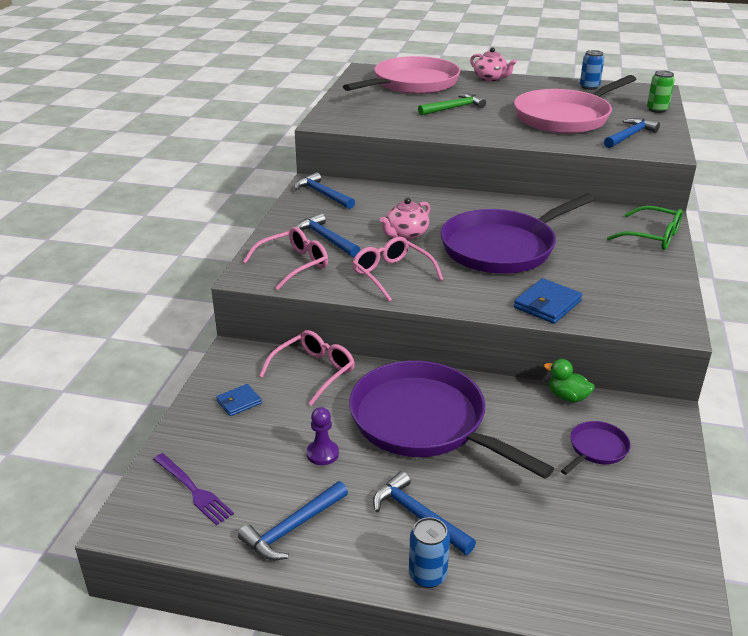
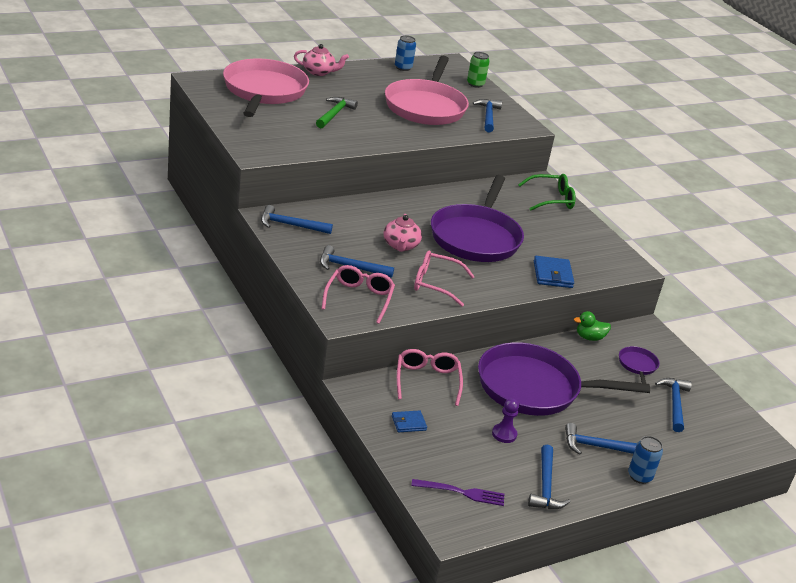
camera: 45 degrees left, 0 degrees up
blue wallet [216,384,262,416] -> blue wallet turned 60 degrees clockwise [392,410,427,432]
none -> blue hammer [655,378,692,432]

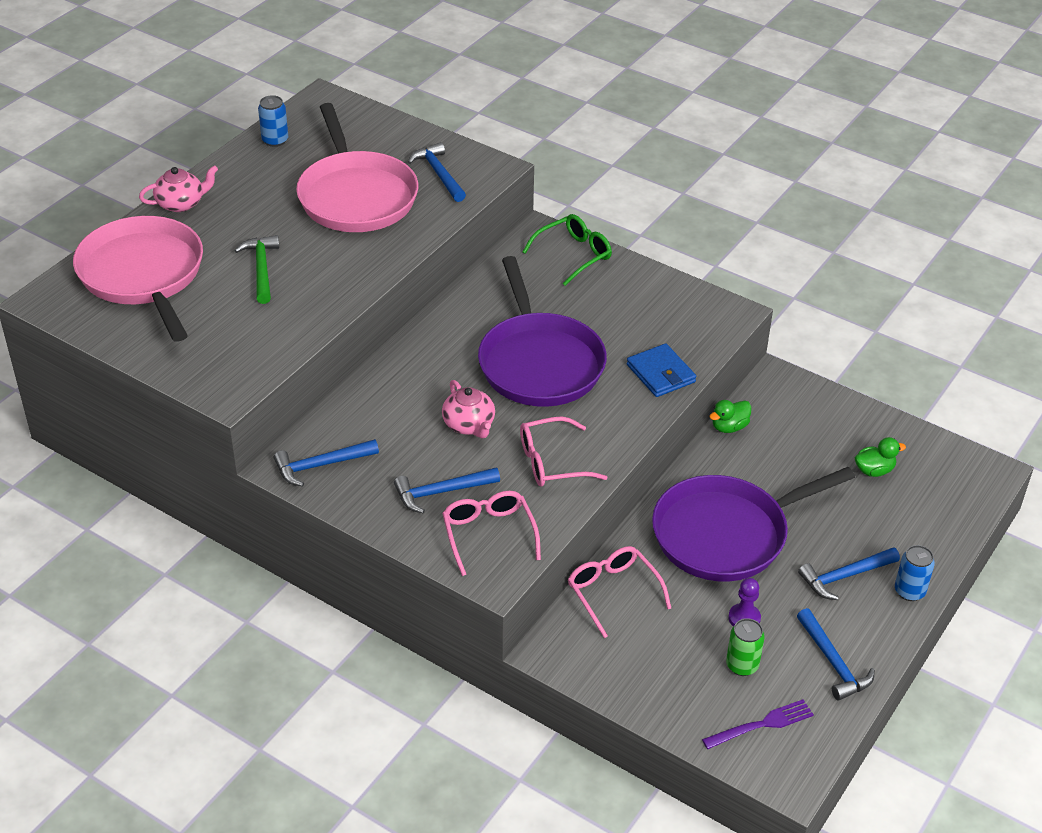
camera: 25 degrees left, 10 degrees up
blue wallet [392,410,427,432] -> none
green can [467,52,490,88] -> green can moved to [726,618,765,676]
purple pan [619,346,659,384] -> none
blue hammer [655,378,692,432] -> green duck [855,437,906,477]

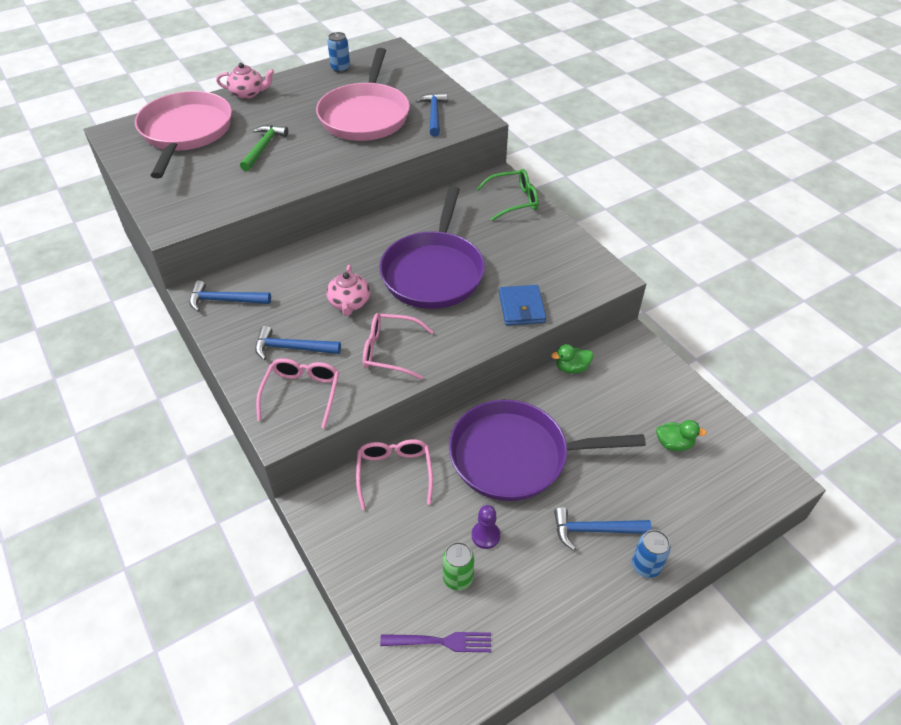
camera: 25 degrees right, 5 degrees up
blue hammer [797,608,875,701] -> none

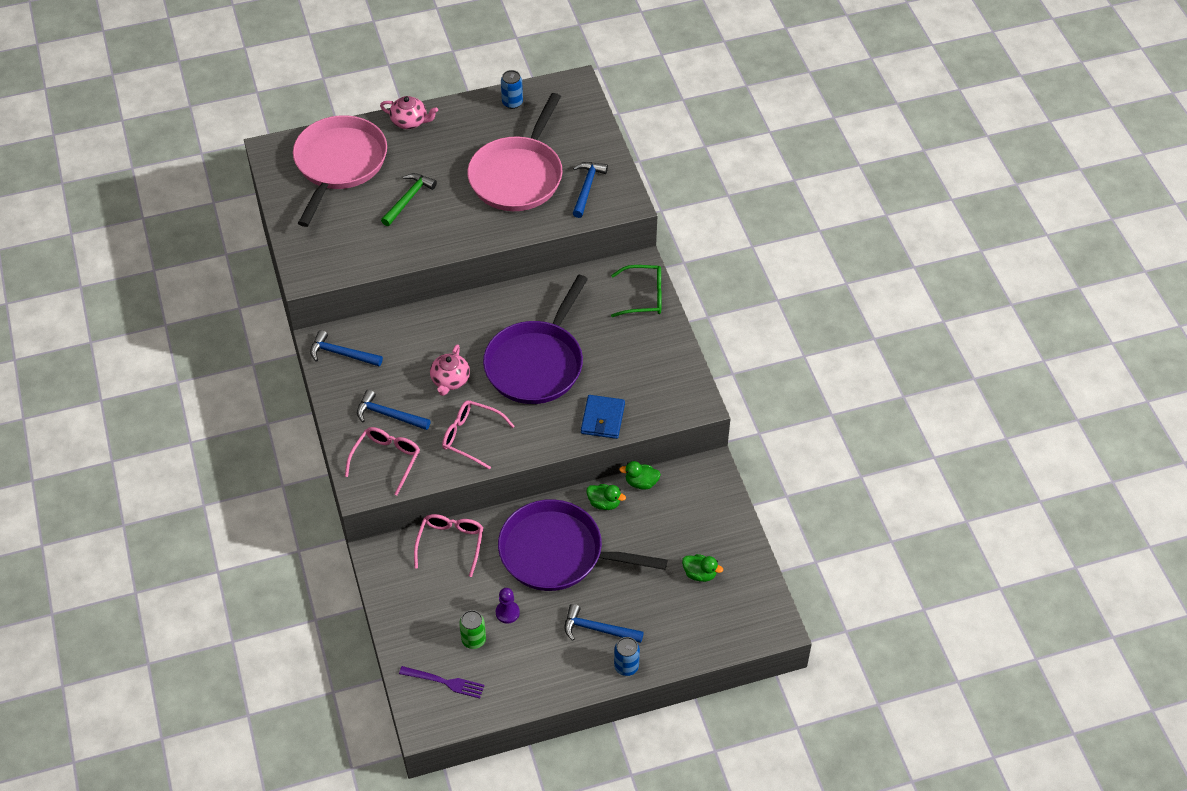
camera: 15 degrees right, 5 degrees up
none -> green duck [586,484,626,510]

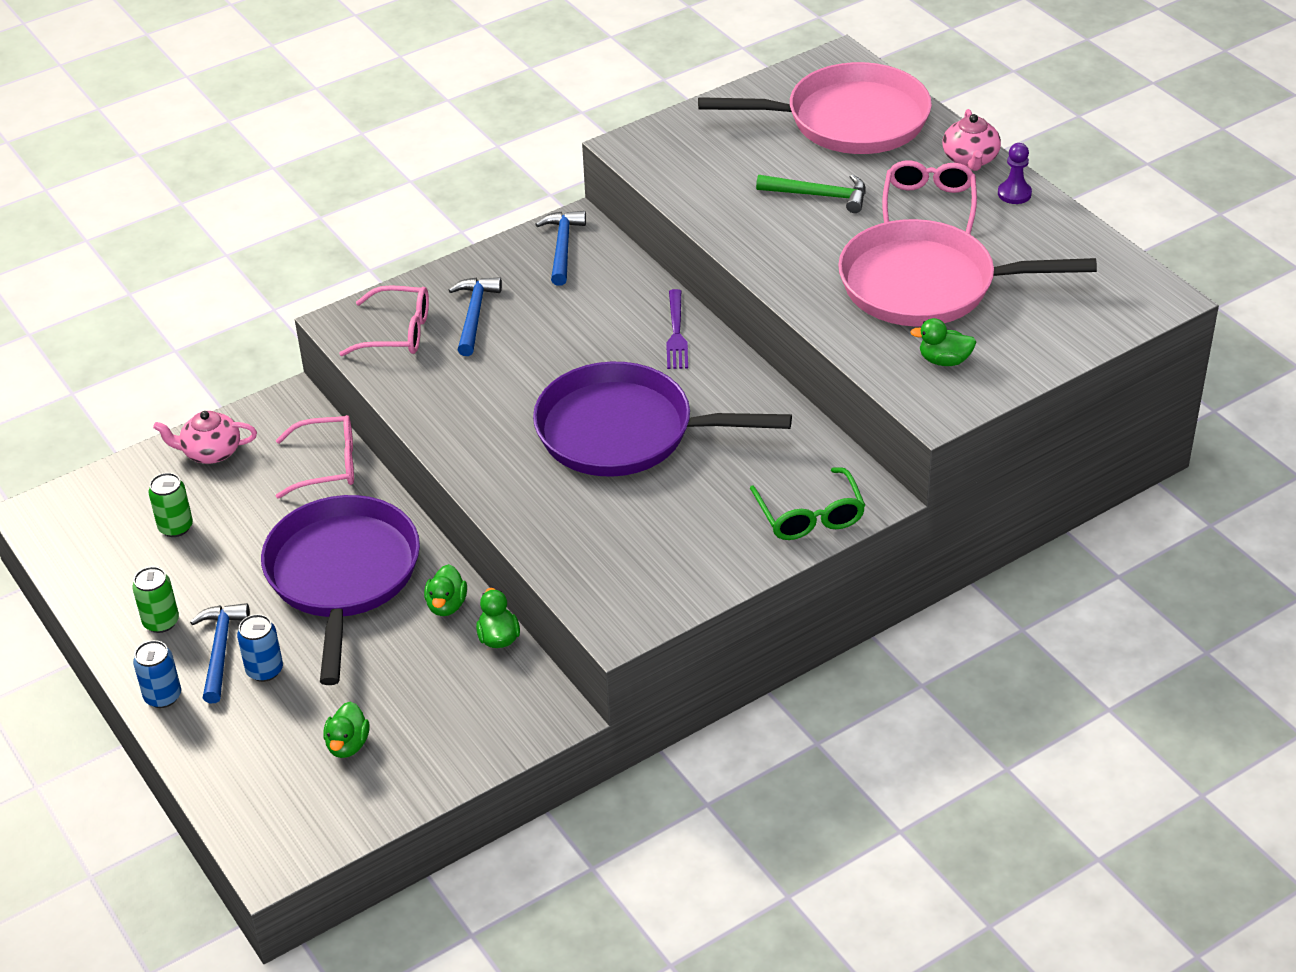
camera: 75 degrees right, 10 degrees down
purple fork [399,666,485,699] -> purple fork moved to [666,289,688,369]
pink teapot [430,344,470,396] -> pink teapot moved to [153,411,257,464]
pink glasses [442,400,514,470] -> pink glasses moved to [882,160,977,234]
purple pawn [496,588,520,624] -> purple pawn moved to [998,143,1032,204]
blue can [501,70,523,109] -> blue can moved to [237,614,283,682]
blue hammer [573,162,608,218] -> green duck [910,318,976,366]
blue wallet [581,395,625,439] -> none
none -> green can [132,567,179,633]

